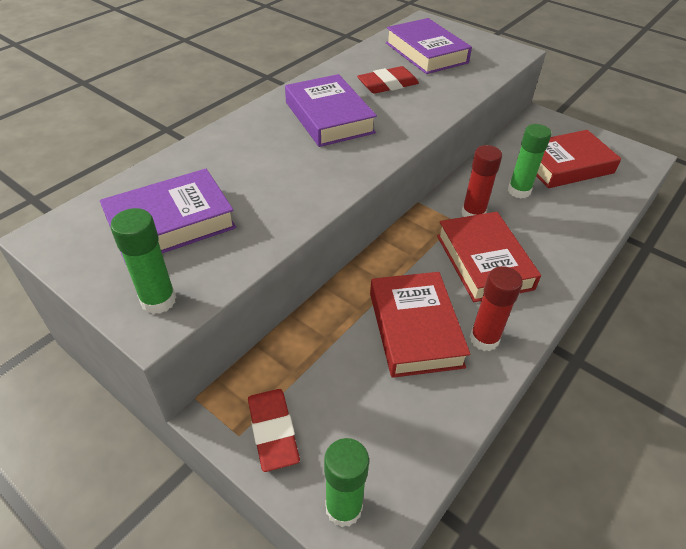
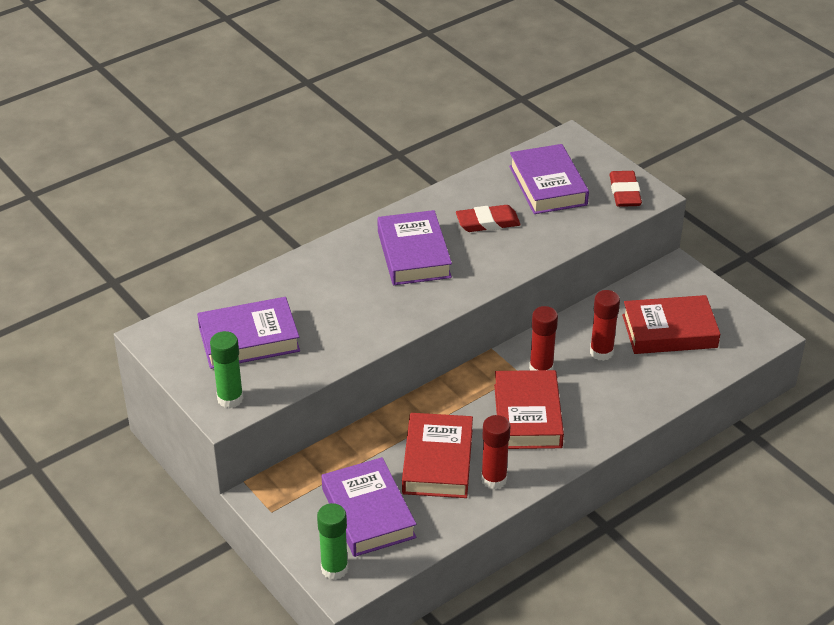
camera: 15 degrees right, 5 degrees down
red eraser [248,389,300,472] -> red eraser moved to [609,171,642,207]
green glue stick [508,124,551,199] -> red glue stick [590,290,620,361]
none -> purple book [322,457,416,557]

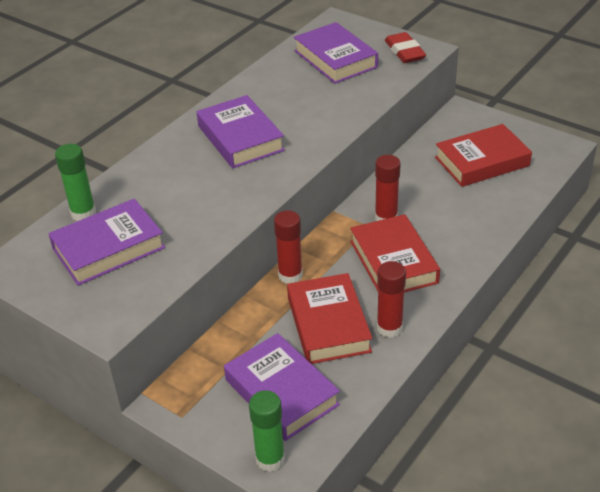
camera: 15 degrees left, 0 degrees up
green glue stick [210,331,244,408] -> green glue stick moved to [55,144,96,221]
red eraser [456,205,521,232] -> none
red glue stick [590,290,620,361] -> red glue stick moved to [274,210,303,284]

